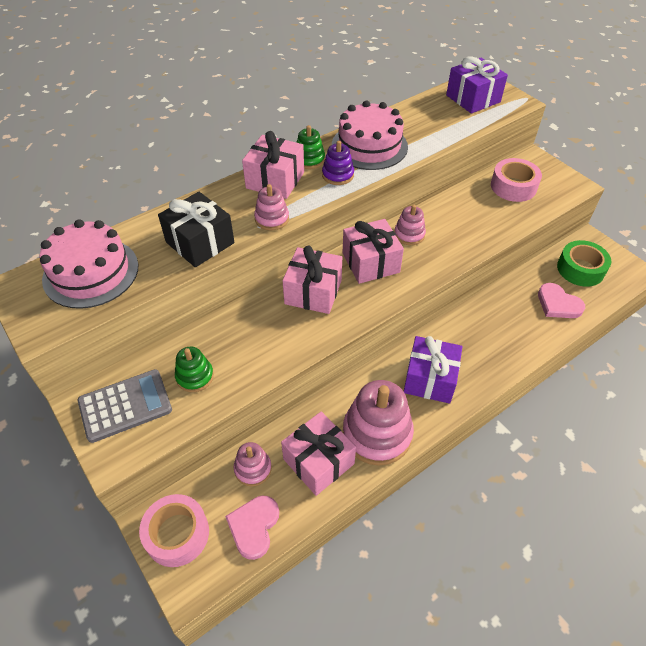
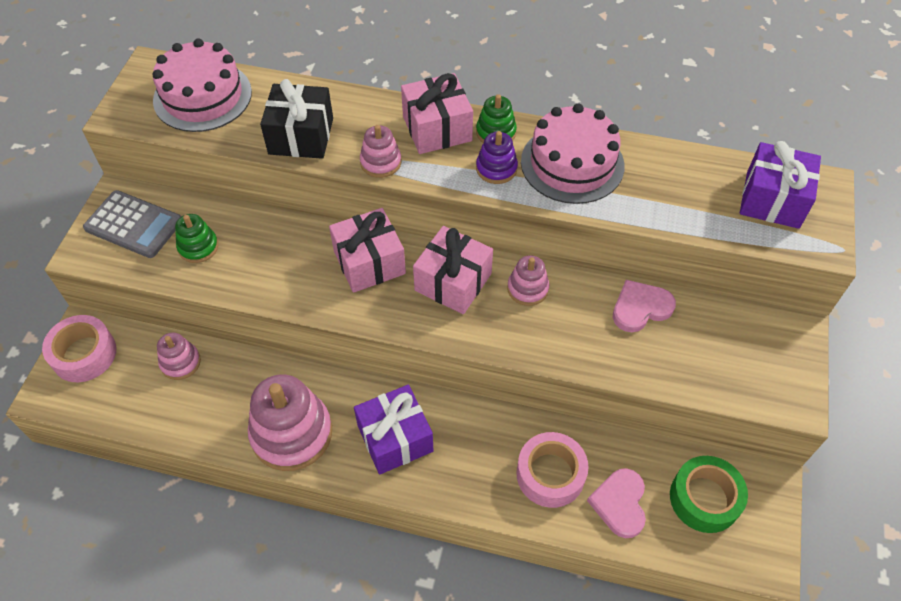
camera: 50 degrees right, 5 degrees up
pink heart [225,496,279,560] -> pink heart moved to [613,280,676,332]
pink gift [281,411,356,496] -> none
pink tape [491,158,542,202] -> pink tape moved to [516,432,589,508]

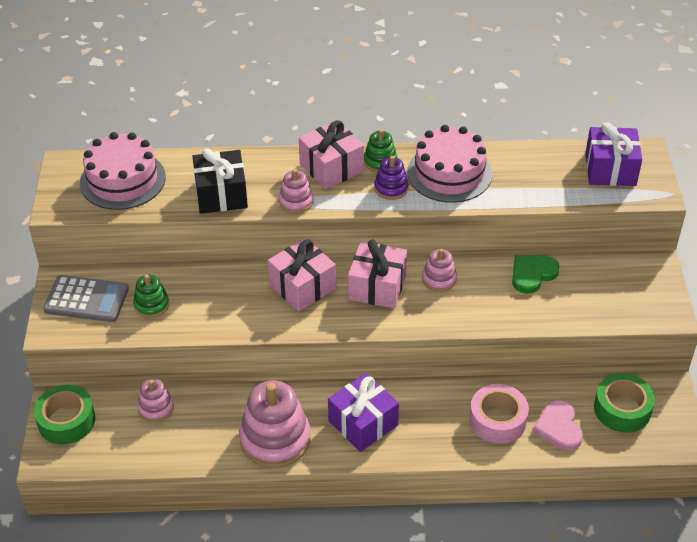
camera: 15 degrees left, 10 degrees down
pink tape [42,315,116,382] -> green tape [34,385,95,444]
pink heart [613,280,676,332] -> green heart [512,255,560,294]

